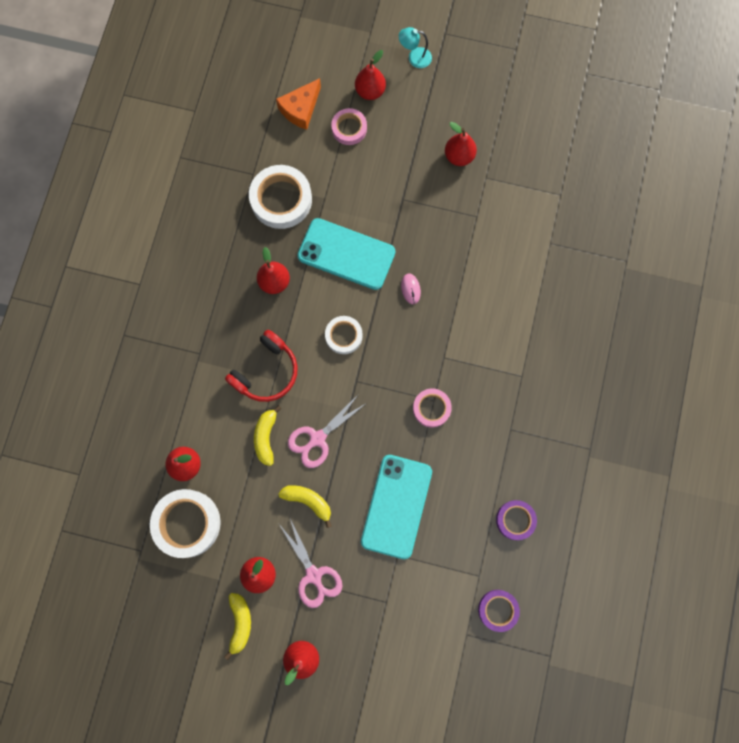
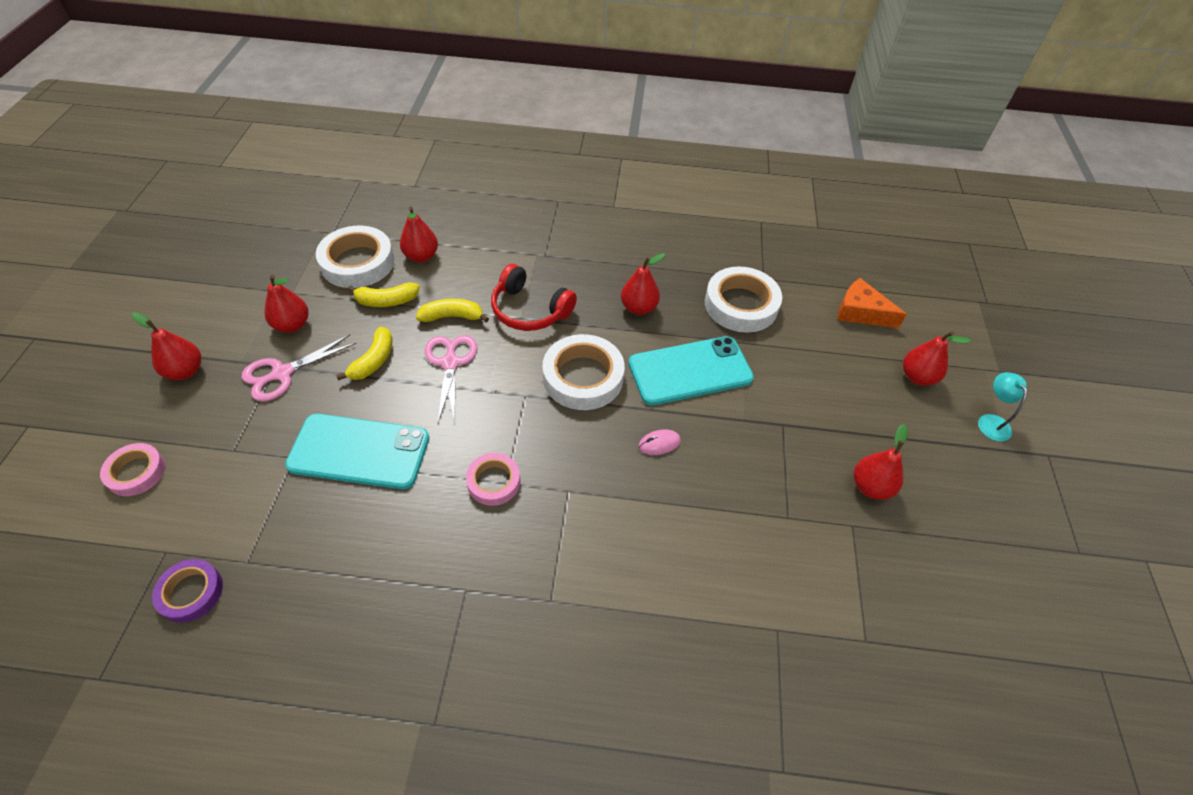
camera: 80 degrees right, 25 degrees down
yellow banana [224,593,251,660] -> yellow banana moved to [348,283,419,307]
pink scissors [288,394,365,468] -> pink scissors turned 45 degrees clockwise [424,335,478,422]
turquoise phone [297,218,395,290] -> turquoise phone turned 60 degrees clockwise [628,336,754,406]
white tape [325,316,363,354] -> white tape [542,334,625,410], size x1.71
pink tape [331,108,367,145] -> pink tape moved to [100,443,165,496]
purple tape [496,500,537,540] -> none

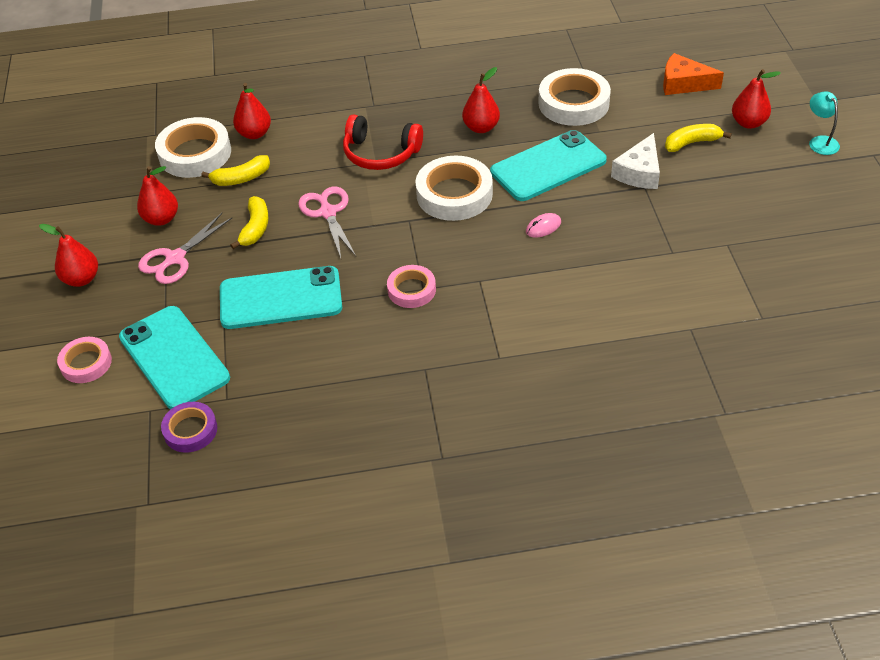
camera: 10 degrees left, 5 degrees down
yellow banana [416,299,489,323] -> yellow banana moved to [665,124,732,152]
red pear [854,424,908,500] -> none
none -> turquoise phone [119,306,230,410]
none -> white cheese [611,133,660,189]

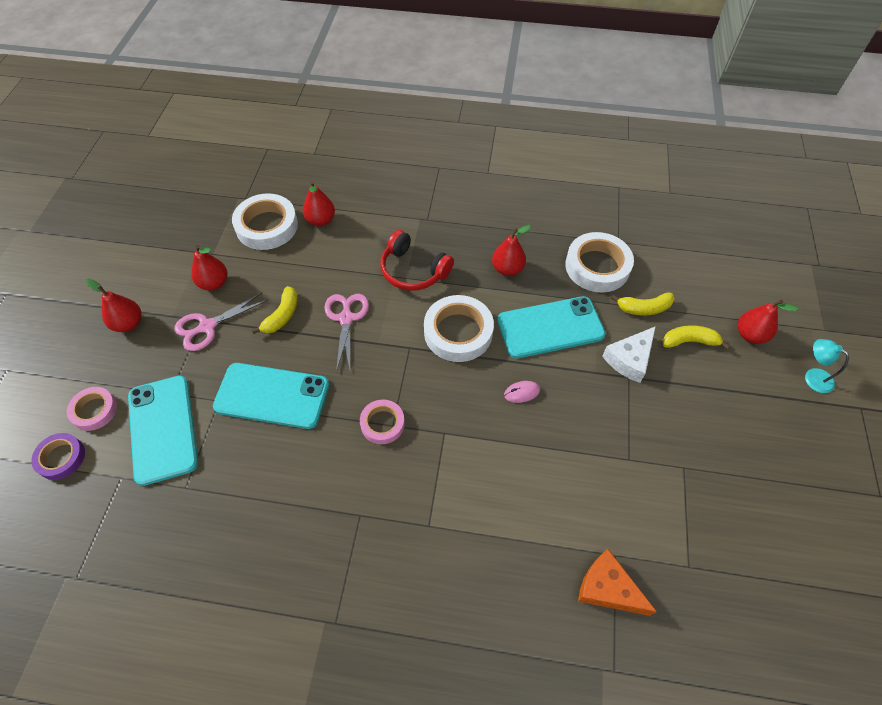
camera: 15 degrees right, 10 degrees up
purple tape [161,402,217,453] -> purple tape moved to [31,433,85,480]
yellow banana [201,155,270,186] -> yellow banana moved to [611,293,675,316]
orange cheese [663,53,724,95] -> orange cheese moved to [578,549,657,616]
turquoise lamp [809,91,840,155] -> turquoise lamp turned 45 degrees counterclockwise [805,339,849,393]

